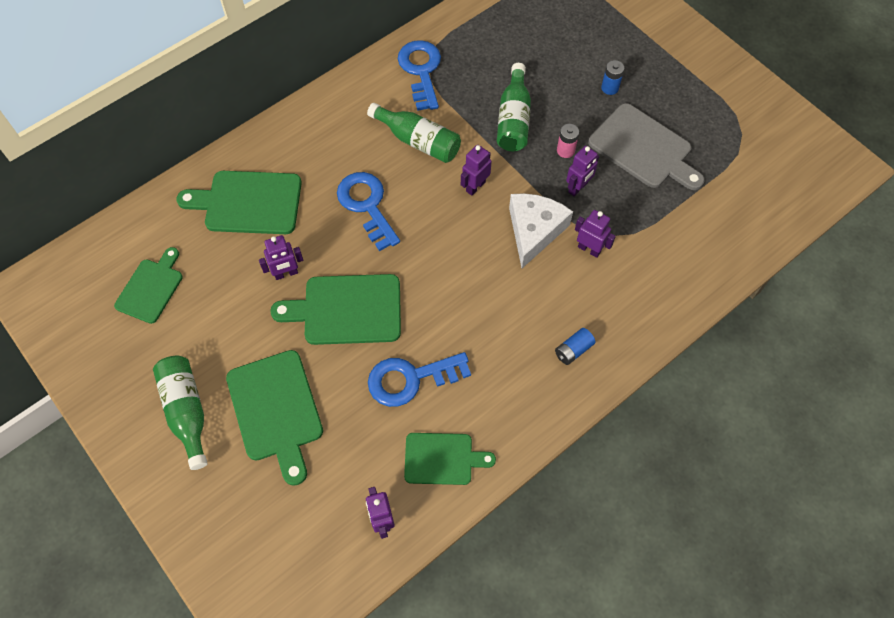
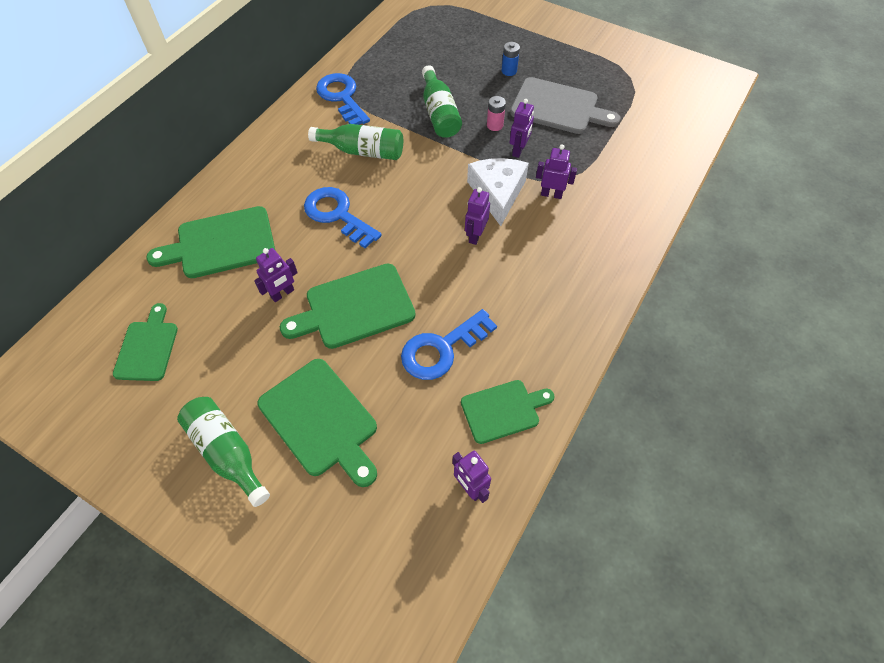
camera: 20 degrees left, 5 degrees down
purple robot [461,145,492,196] -> purple robot moved to [465,187,490,245]
blue battery [555,328,595,365] -> none

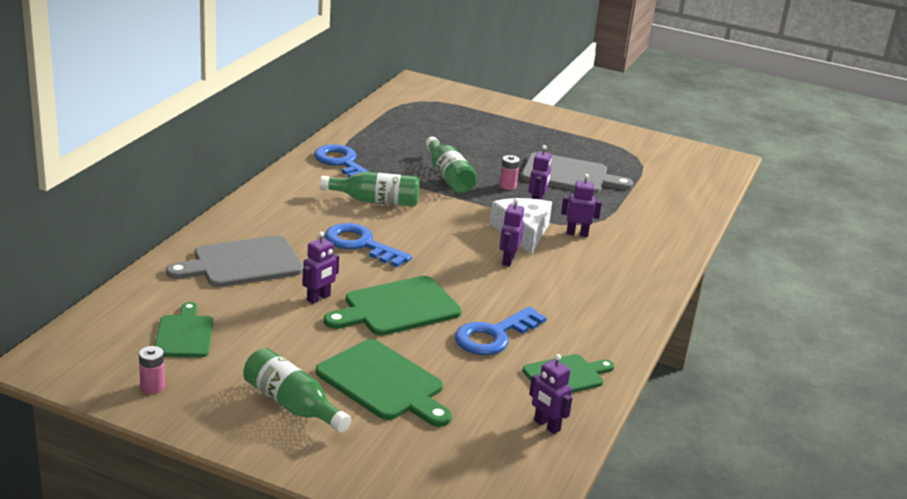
camera: 10 degrees left, 30 degrees down
green cutting board [146,206,276,278] -> grey cutting board [166,235,303,287]
blue battery [501,42,520,76] -> none
none -> pink battery [139,346,165,394]

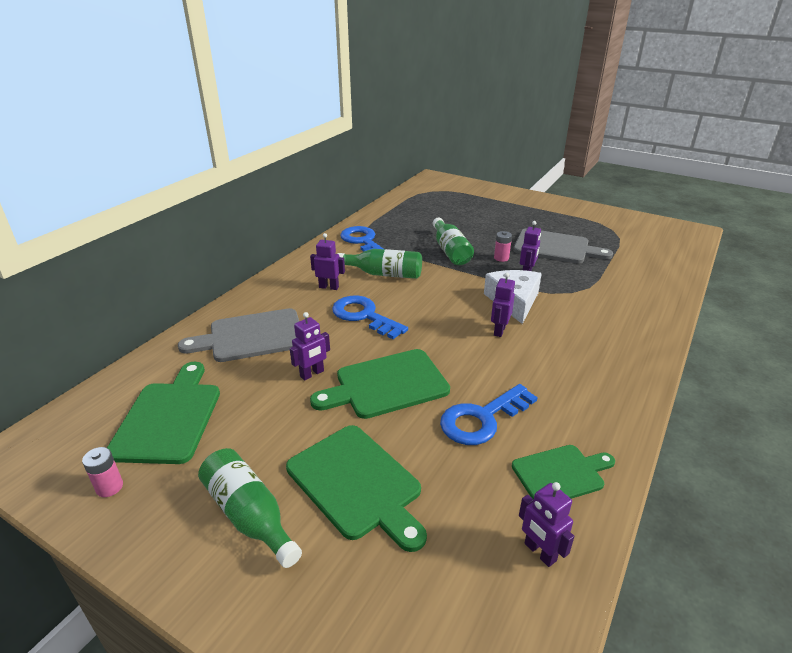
camera: 10 degrees right, 5 degrees up
green cutting board [155,302,213,357] -> green cutting board [107,362,220,464], size x1.54
purple robot [561,174,602,237] -> purple robot moved to [310,233,345,290]

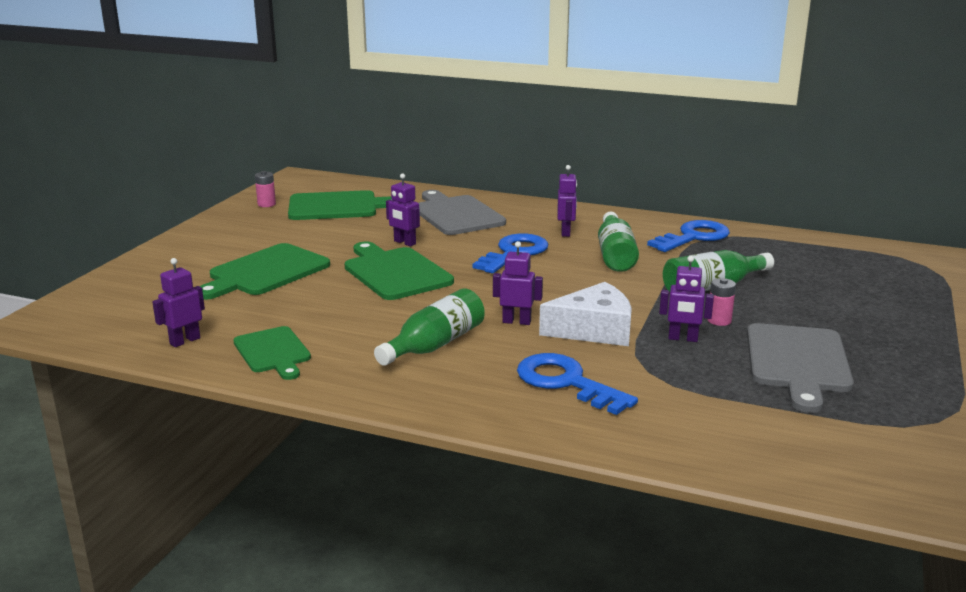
camera: 80 degrees right, 10 degrees down
green bottle [198,448,302,568] -> green bottle moved to [374,288,485,366]
blue key [440,384,538,445] -> blue key moved to [517,353,638,415]

